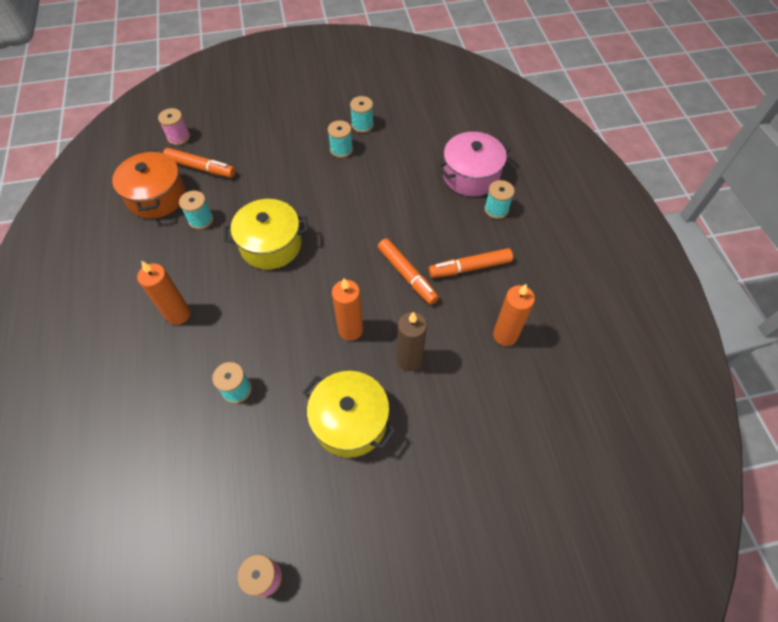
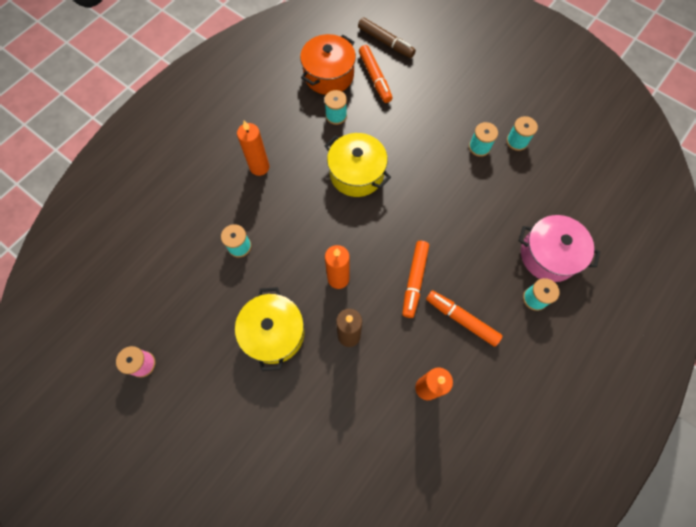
camera: 50 degrees right, 10 degrees up
pink spool [158,108,190,145] -> brown marker [358,17,416,58]

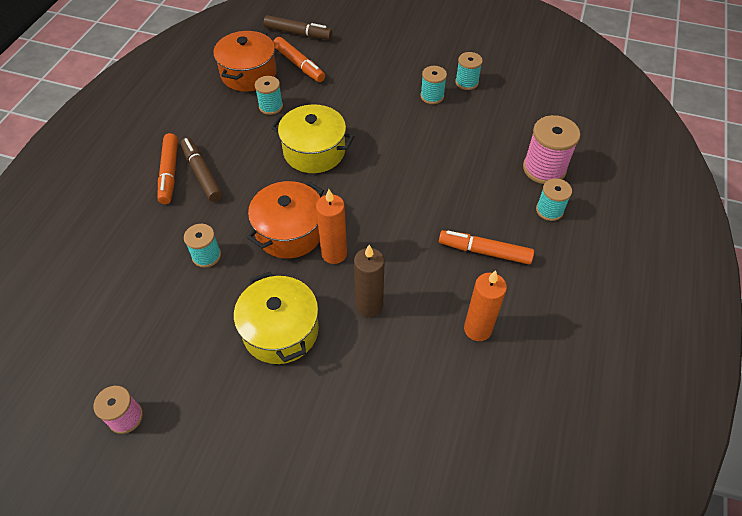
camera: 20 degrees left, 15 degrees down
orange candle [237,120,269,176] -> brown marker [181,138,223,202]
orange marker [402,241,429,318] -> orange marker moved to [158,133,178,204]
pink pot [519,215,600,282] -> pink spool [523,115,580,184]
none -> orange pot [247,181,324,259]

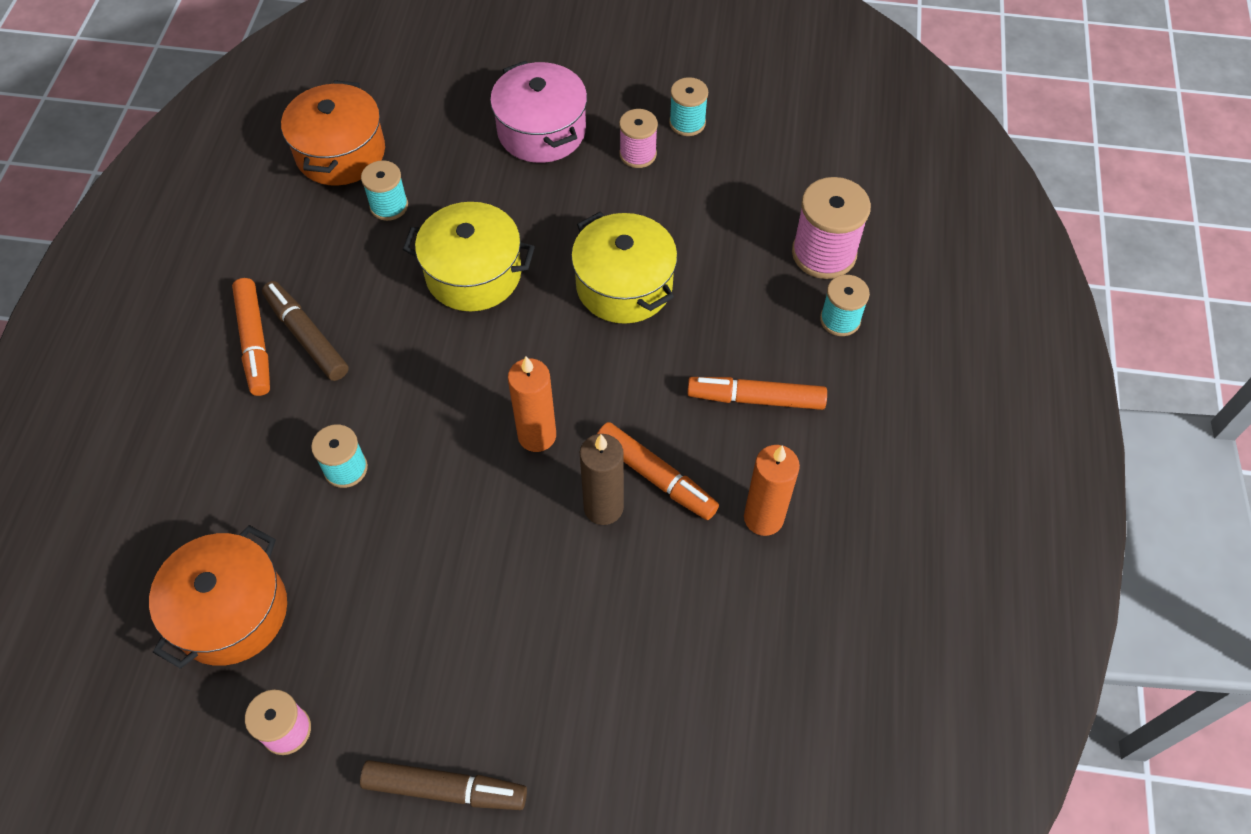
camera: 10 degrees left, 5 degrees up
yellow pot [234,272,319,364] -> yellow pot moved to [571,212,678,324]
orange pot [247,181,324,259] -> orange pot moved to [149,525,287,669]
brown marker [264,15,332,40] -> brown marker moved to [360,760,527,810]
orange marker [273,37,325,82] -> orange marker moved to [597,422,719,520]
turquoise spool [420,66,447,104] -> pink spool [619,109,658,168]
none -> pink pot [490,61,587,163]

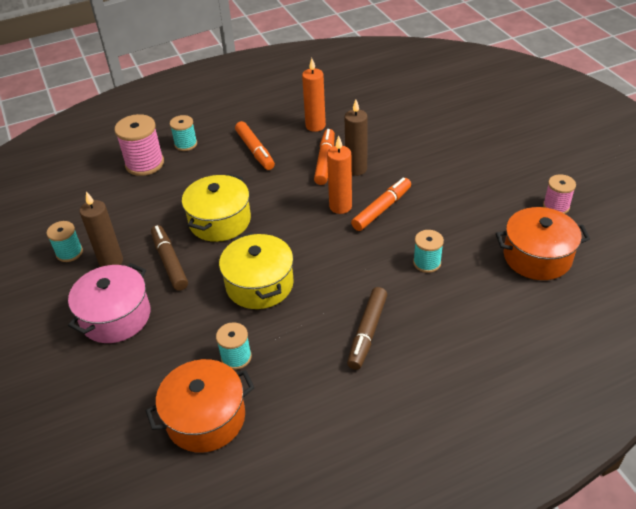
camera: 120 degrees left, 15 degrees down
orange marker [232,278,270,396] -> orange marker moved to [351,177,411,231]
brown marker [360,760,527,810] -> brown marker moved to [151,225,188,291]
pink spool [619,109,658,168] -> brown candle [80,191,123,267]

